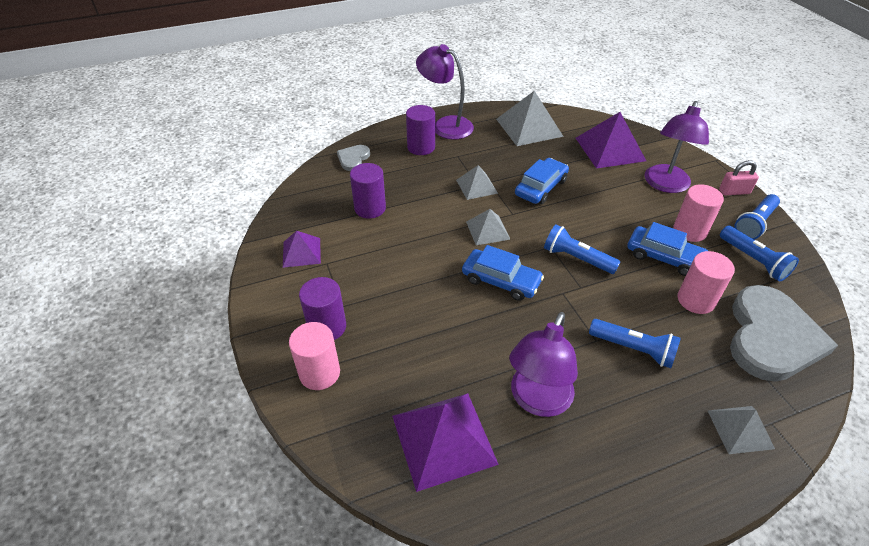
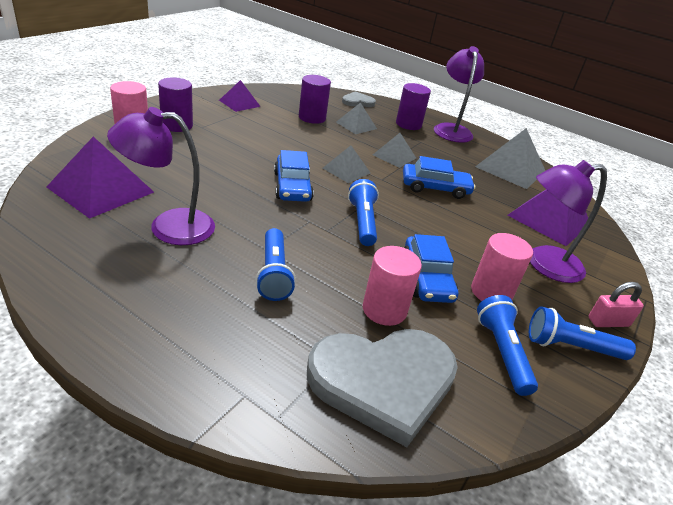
camera: 50 degrees right, 10 degrees down
grey pyramid [708,406,775,454] -> grey pyramid moved to [336,102,377,134]
pink padlock [719,160,759,196] -> pink padlock turned 60 degrees counterclockwise [588,282,644,327]
blue flashlight [720,226,799,281] -> blue flashlight turned 150 degrees clockwise [477,295,538,396]

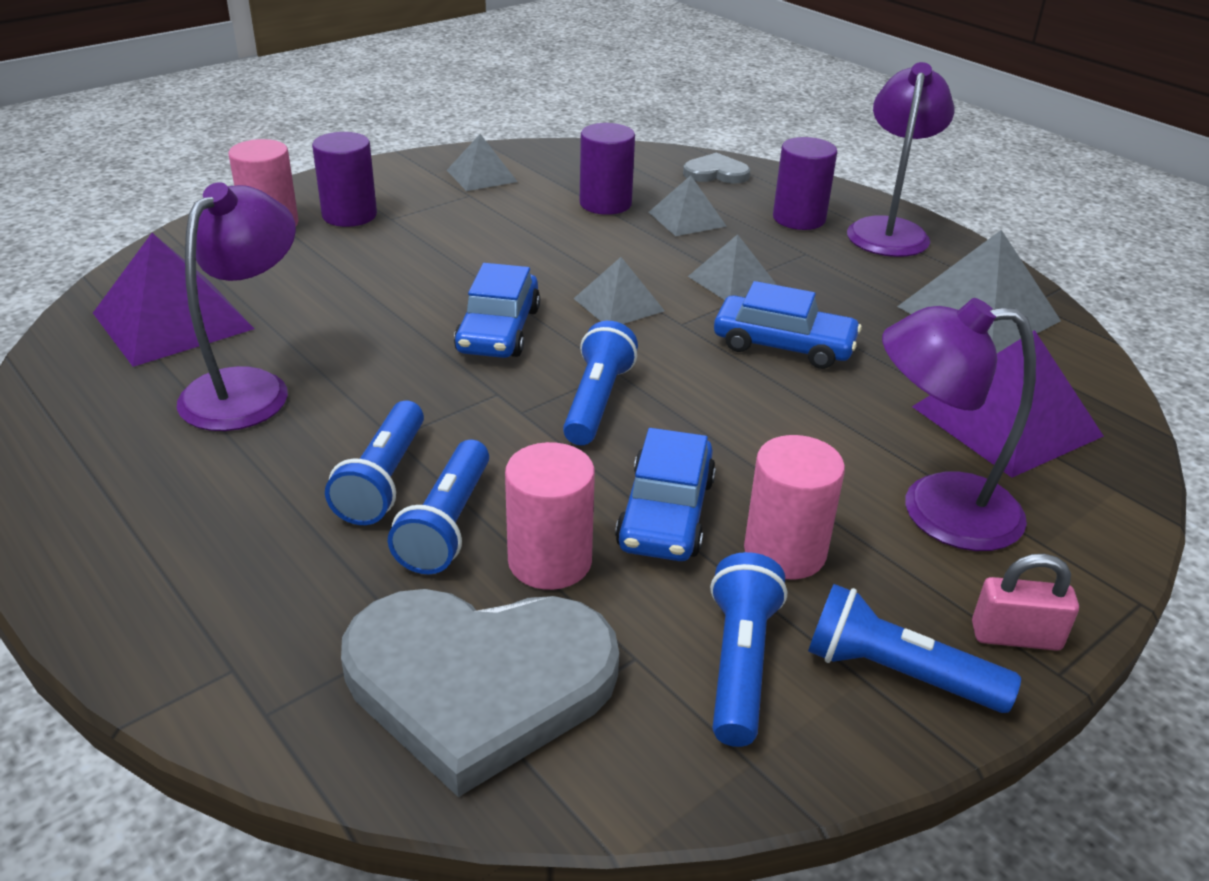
camera: 20 degrees right, 0 degrees up
purple lamp [107,107,215,245] -> purple lamp turned 105 degrees clockwise [177,182,296,431]
purple pyramid [219,80,261,112] -> grey pyramid [447,134,518,191]
none -> blue flashlight [388,440,489,574]

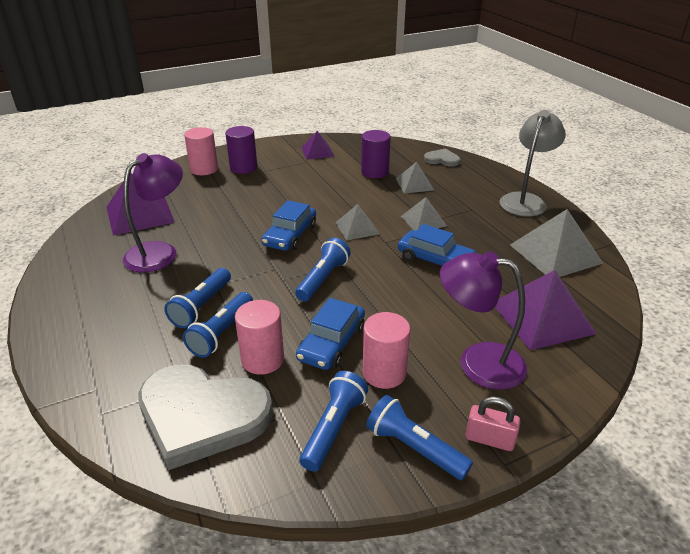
camera: 15 degrees right, 0 degrees up
grey pyramid [447,134,518,191] -> purple pyramid [301,131,335,160]
purple cylinder [773,137,837,230] -> none
purple lamp [847,62,954,257] -> grey lamp [499,110,566,217]

